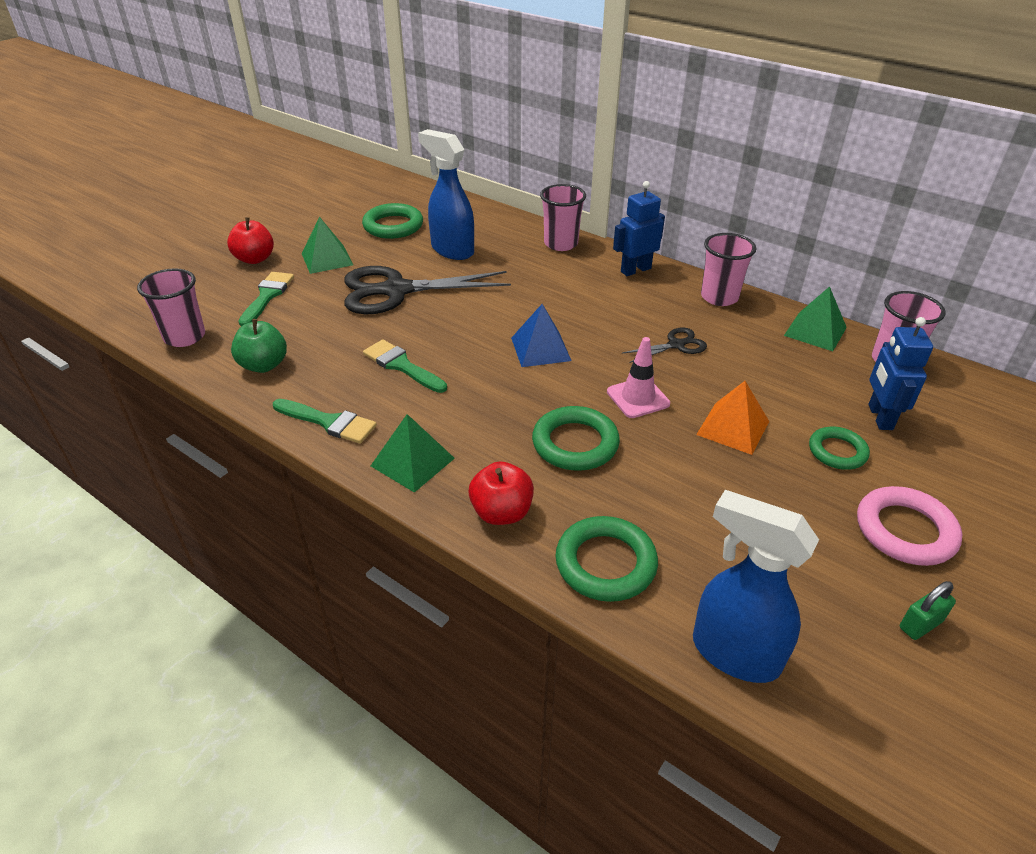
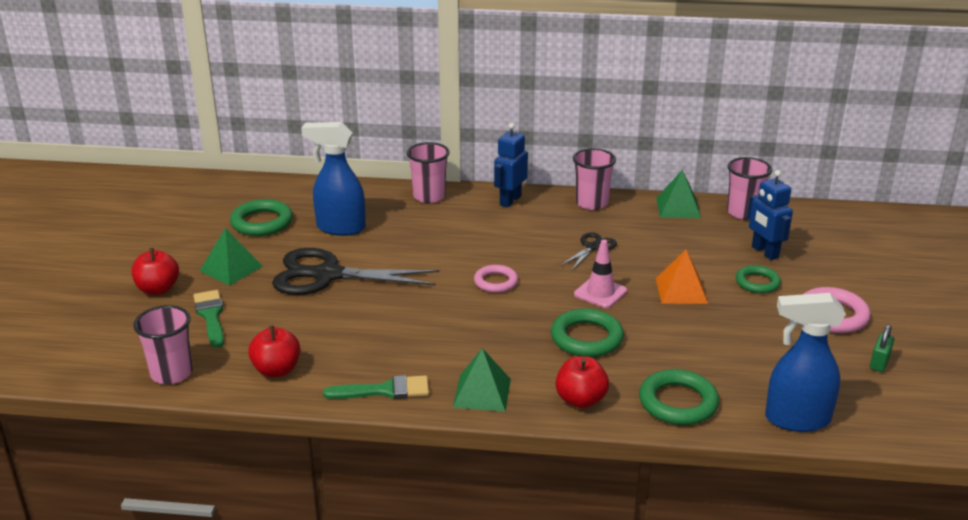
camera: 30 degrees left, 10 degrees down
green apple [231,319,287,373] -> red apple [248,325,300,377]
black scissors [344,266,511,314] -> black scissors turned 45 degrees clockwise [272,248,440,295]
green brush [363,339,447,393] -> none
blue pyramid [511,304,572,367] -> pink ring [474,265,518,293]

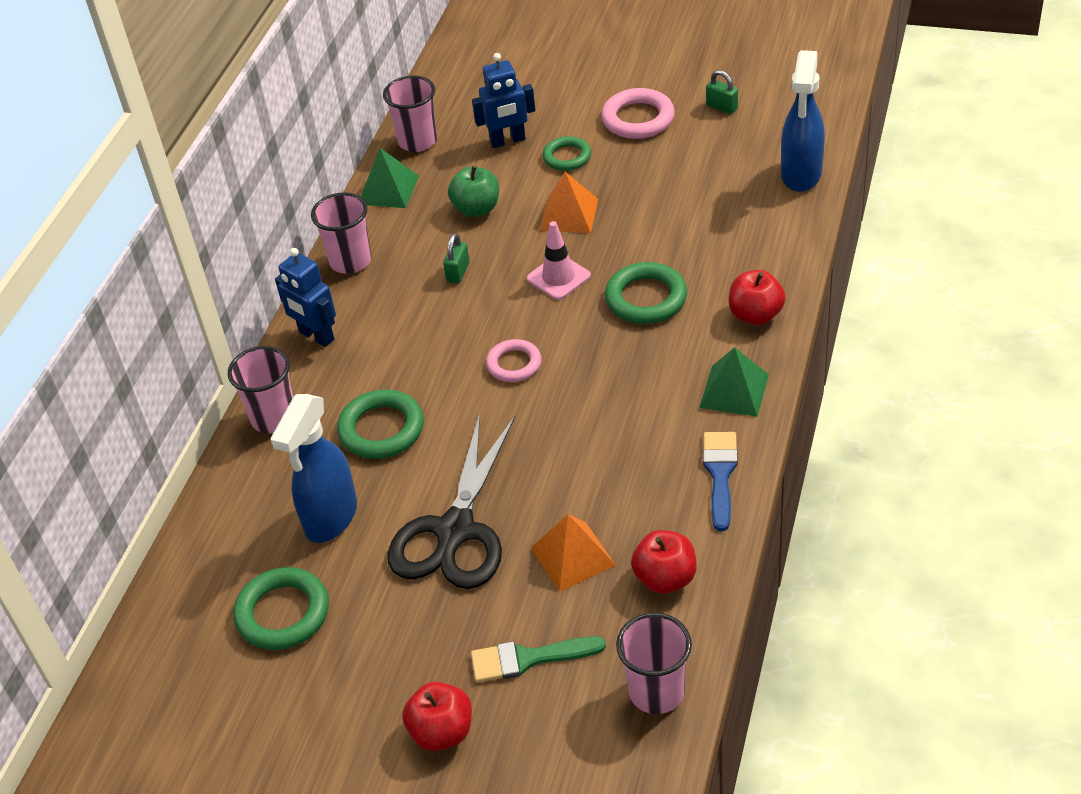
camera: 75 degrees left, 15 degrees up
green pyramid [200,228,263,286] -> none
green brush [323,375,429,399] -> blue brush [703,432,738,531]
black scissors [561,232,617,270] -> green padlock [443,233,470,283]
green ring [639,369,719,425] -> green ring moved to [337,389,424,459]
none -> green apple [448,166,499,217]
none -> orange pyramid [531,514,616,592]

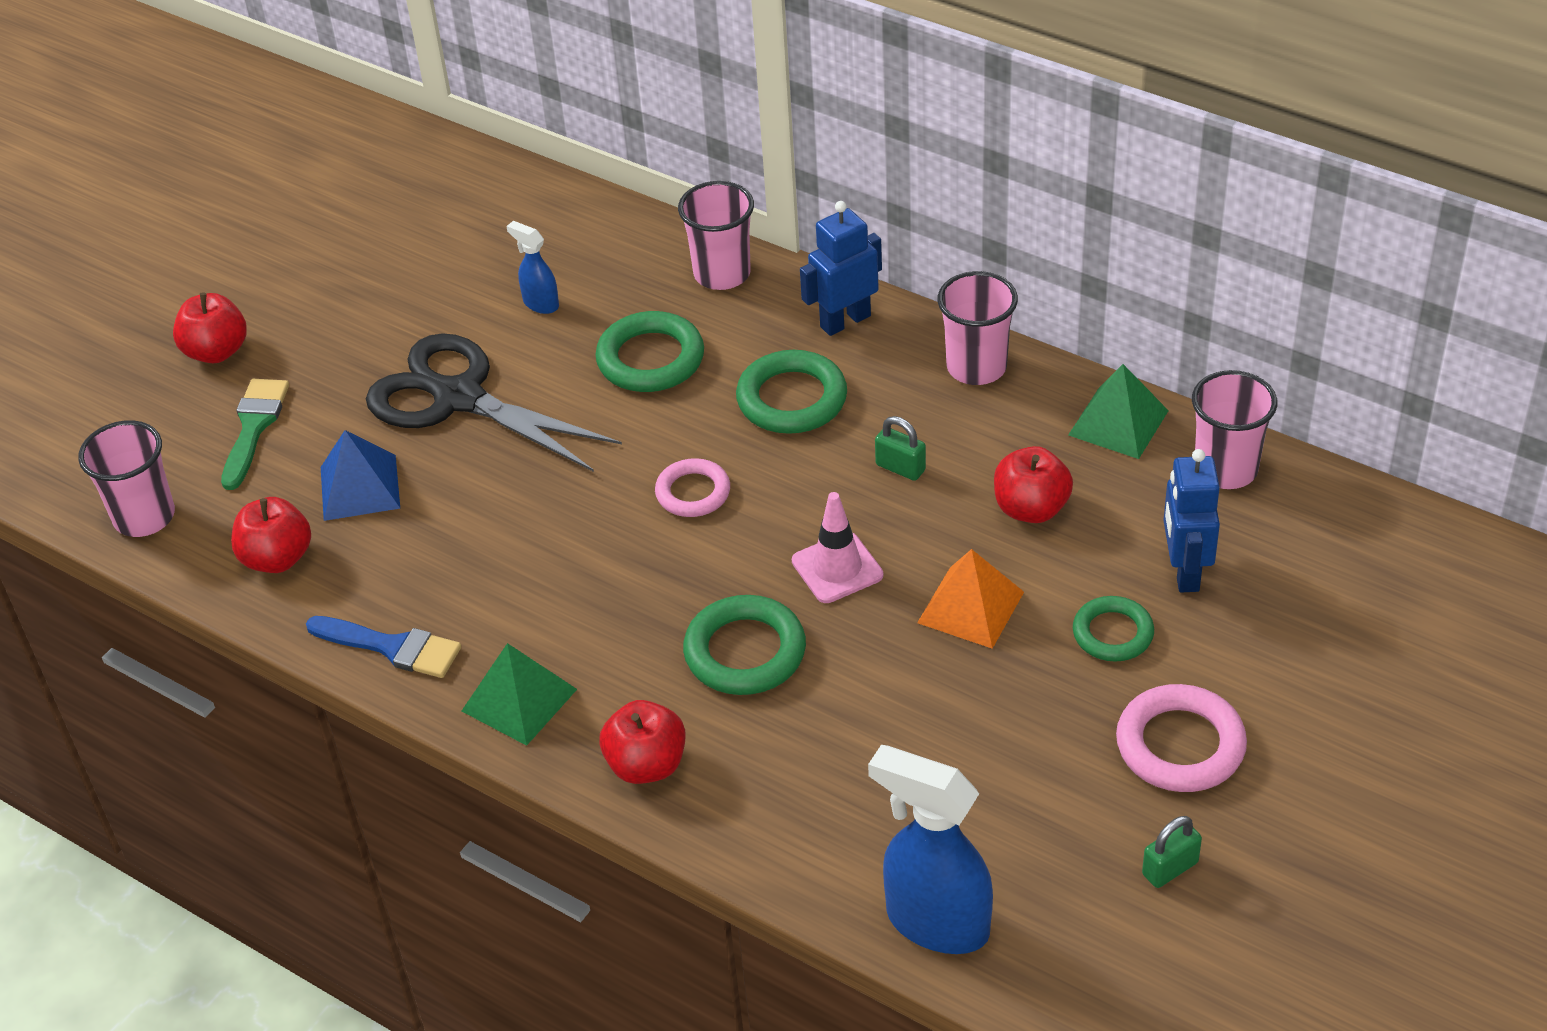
camera: 105 degrees right, 0 degrees up
green ring [233,567,329,650] -> green ring moved to [736,350,847,434]
blue spray bottle [270,394,357,543] -> blue spray bottle [506,221,559,314], size x0.50
green apple [448,166,499,217] -> red apple [994,446,1073,523]
orange pyramid [531,514,616,592] -> blue pyramid [321,430,400,521]

